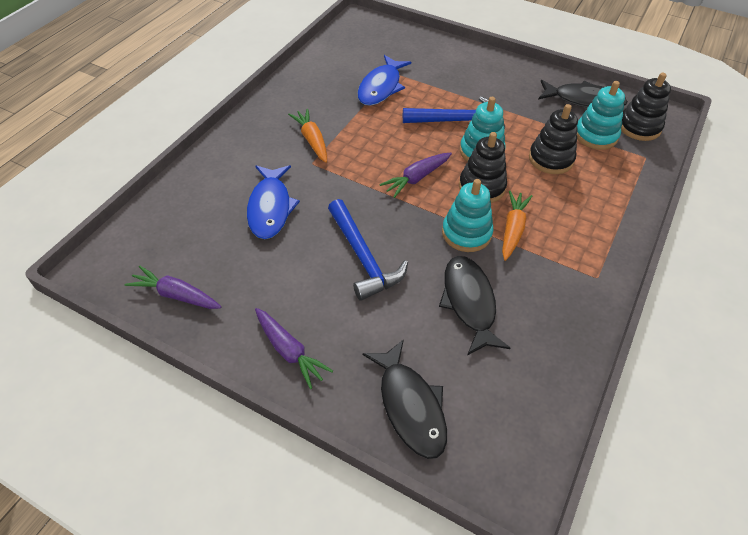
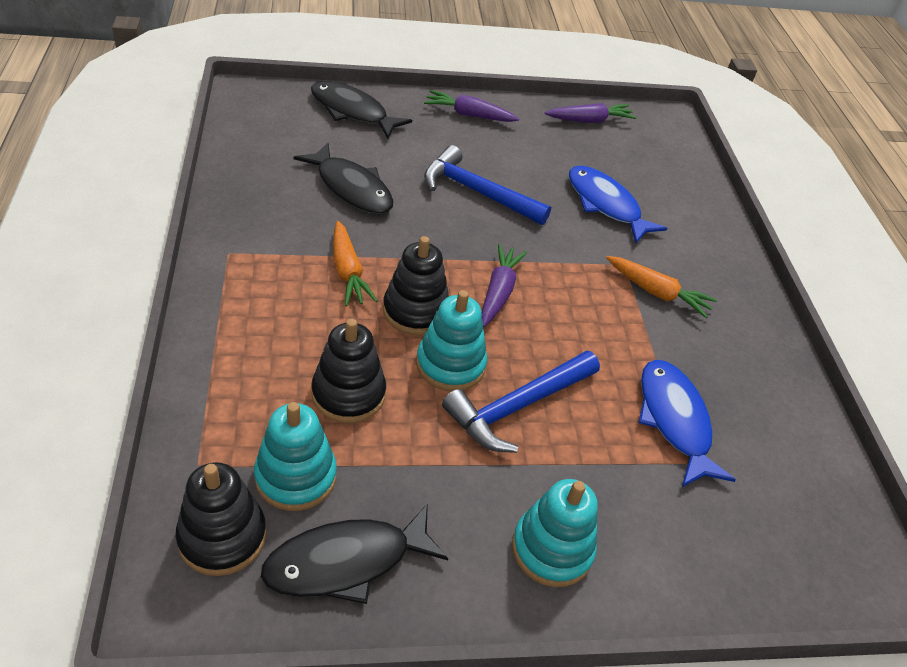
camera: 140 degrees right, 5 degrees down
turquoise stacking toy [442,179,493,252] -> turquoise stacking toy moved to [512,479,598,587]

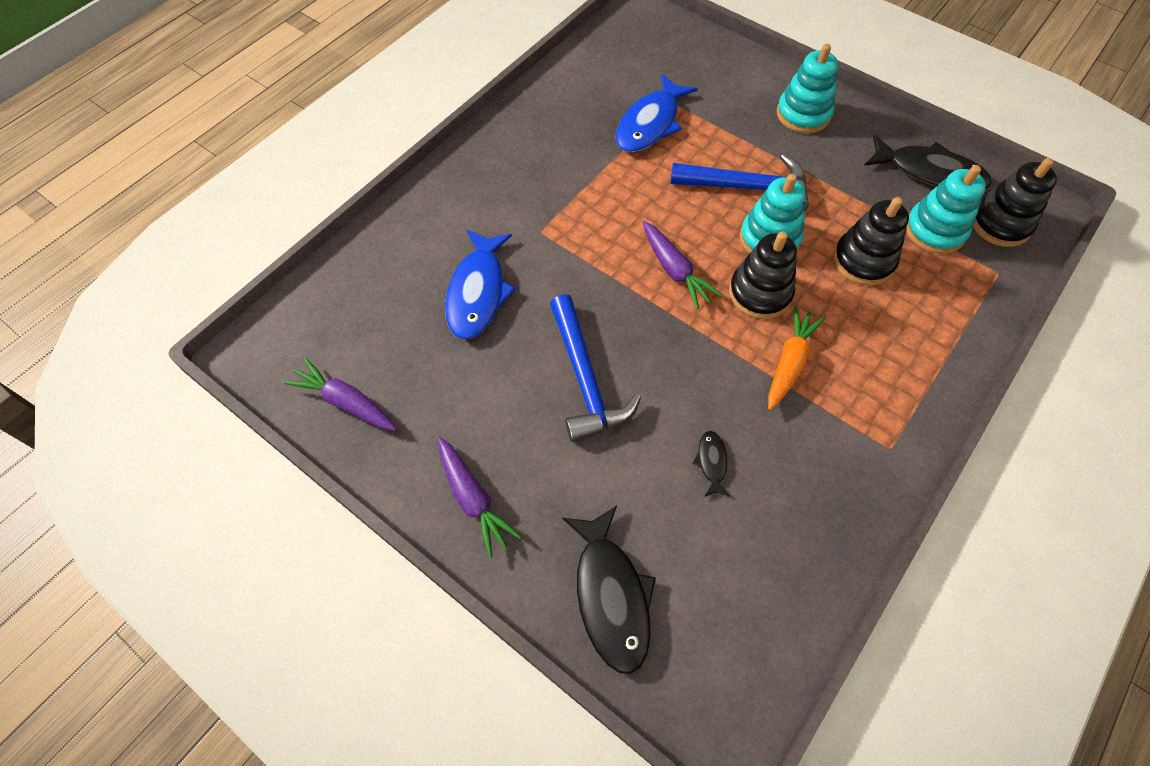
camera: 130 degrees left, 15 degrees up
black fish [293,143,394,214] -> black fish [693,431,730,497], size x0.47
purple carrot [481,244,527,327] -> purple carrot turned 90 degrees counterclockwise [643,221,722,309]
orange carrot [606,256,717,318] -> none

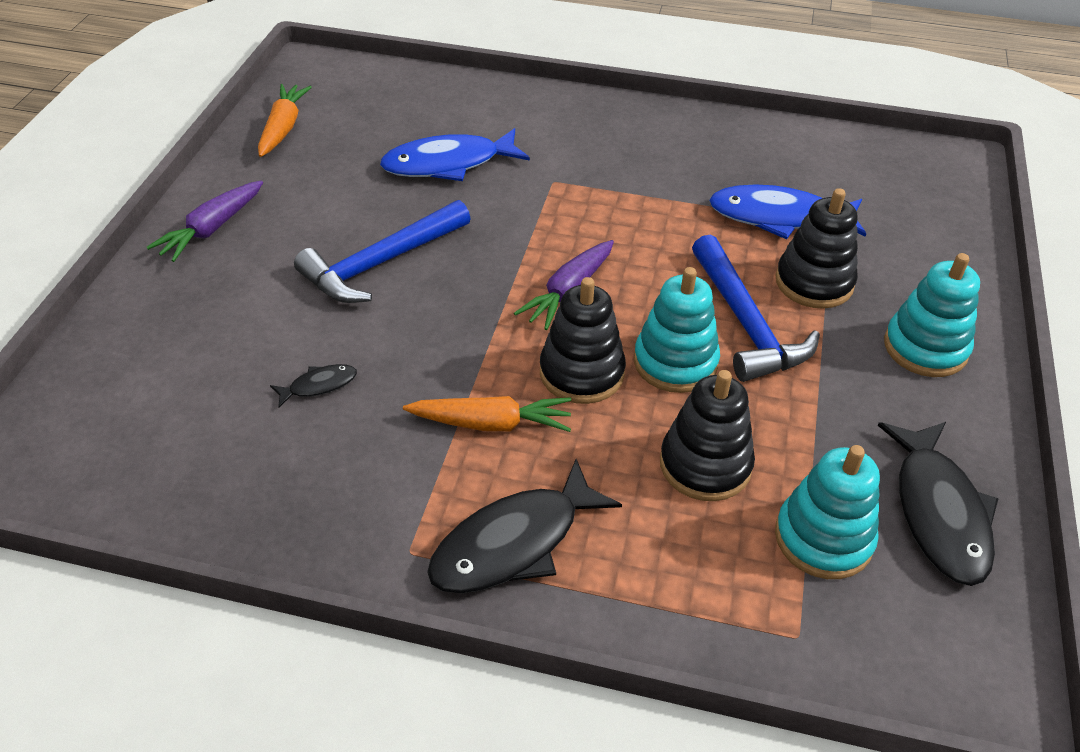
camera: 65 degrees right, 15 degrees down
purple carrot [284,358,397,431] -> orange carrot [258,84,312,157]
black fish [562,505,656,674] -> black fish moved to [427,459,622,593]
black stacking toy [973,158,1057,247] -> black stacking toy moved to [776,188,858,309]

